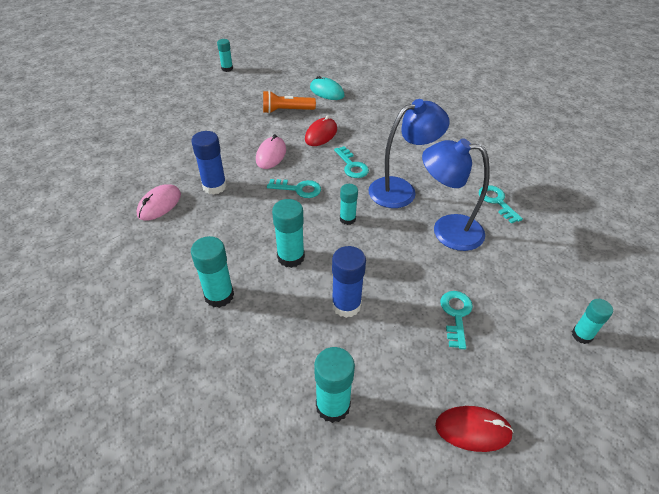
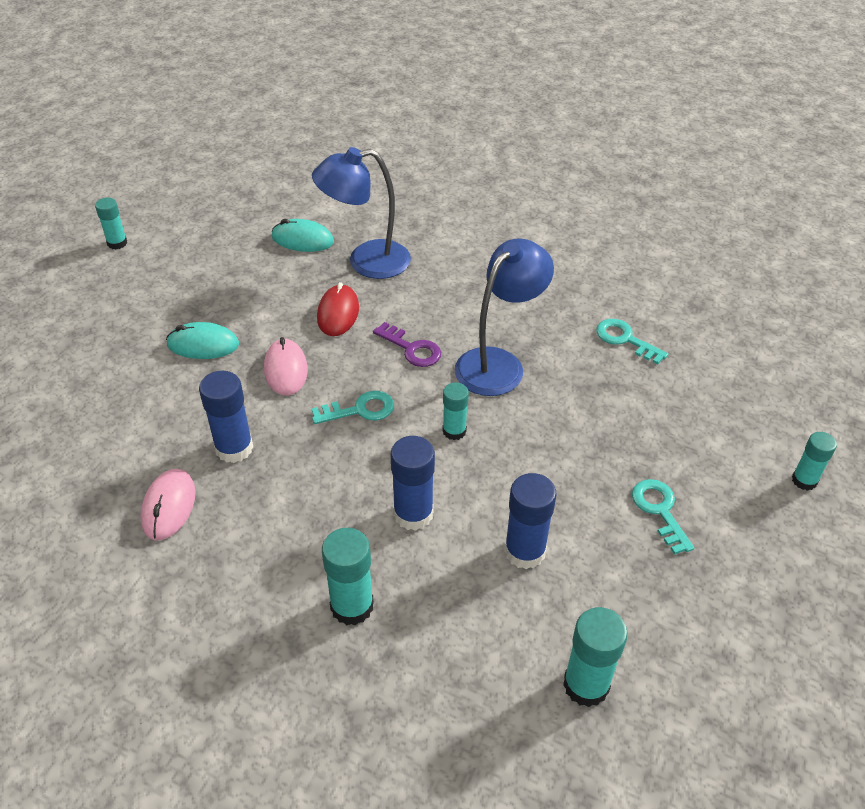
camera: 25 degrees left, 0 degrees up
orange flashlight [263,90,316,114] -> none
turquoise glue stick [272,199,305,268] -> blue glue stick [391,436,435,531]
turquoise key [334,146,369,178] -> purple key [373,322,441,367]
blue lamp [422,138,490,251] -> blue lamp moved to [312,147,411,279]
red mouse [435,406,514,452] -> none
none -> turquoise mouse [166,322,239,359]

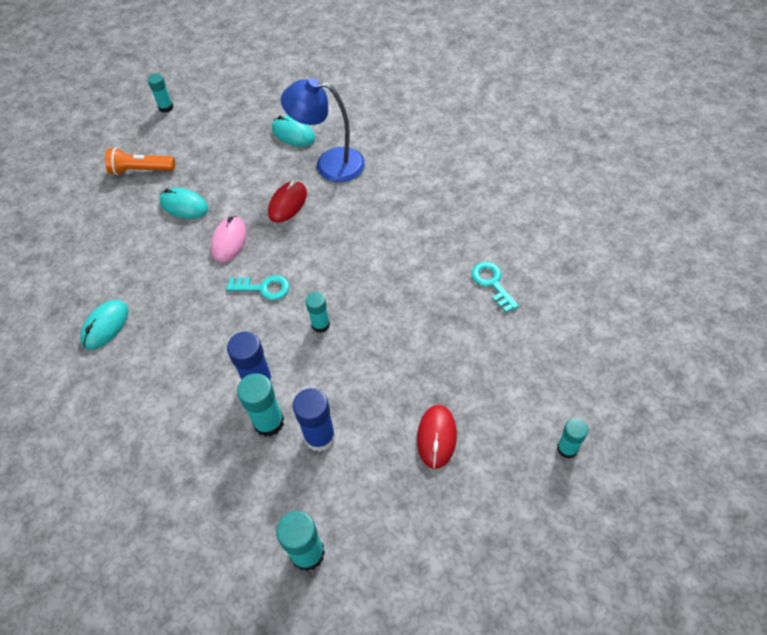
camera: 25 degrees right, 10 degrees up
pink mouse [140,469,196,540] -> turquoise mouse [80,300,128,350]
blue glue stick [199,371,253,463] -> none
turquoise glue stick [322,528,374,625] -> turquoise glue stick moved to [237,373,284,437]
purple key [373,322,441,367] -> none
blue lamp [455,238,554,396] -> none
turquoise key [632,479,694,555] -> red mouse [417,405,457,469]
none -> orange flashlight [105,148,175,175]

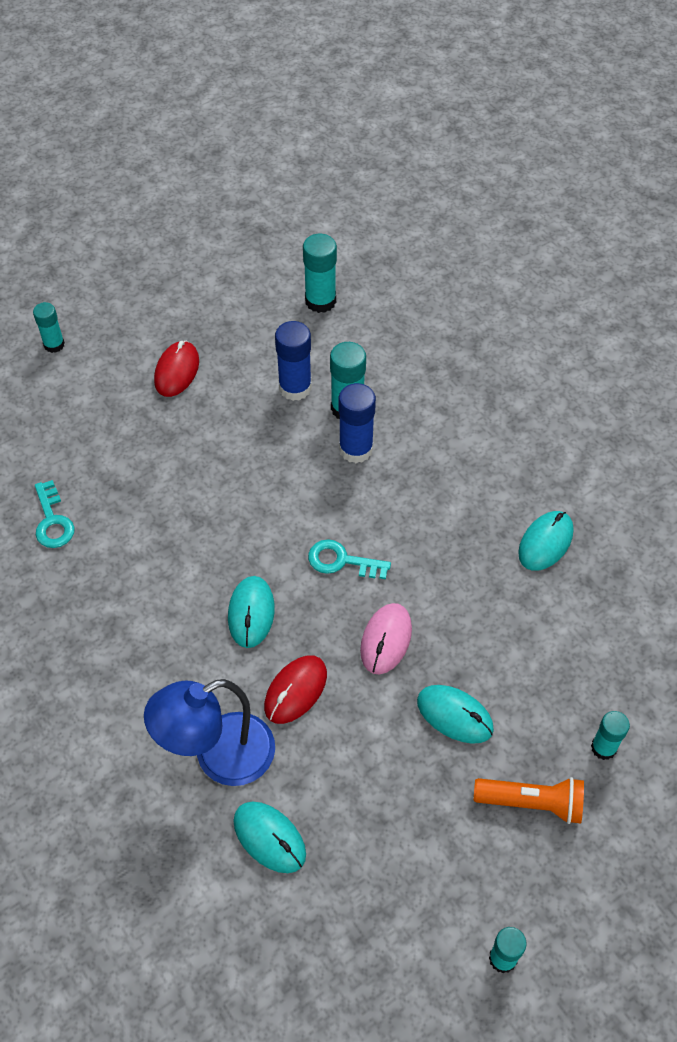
camera: 175 degrees left, 0 degrees up
blue lamp [281,78,365,182] -> blue lamp turned 135 degrees clockwise [144,679,275,786]
turquoise glue stick [305,292,330,333] -> turquoise glue stick moved to [591,711,630,760]
none -> turquoise mouse [228,576,275,648]

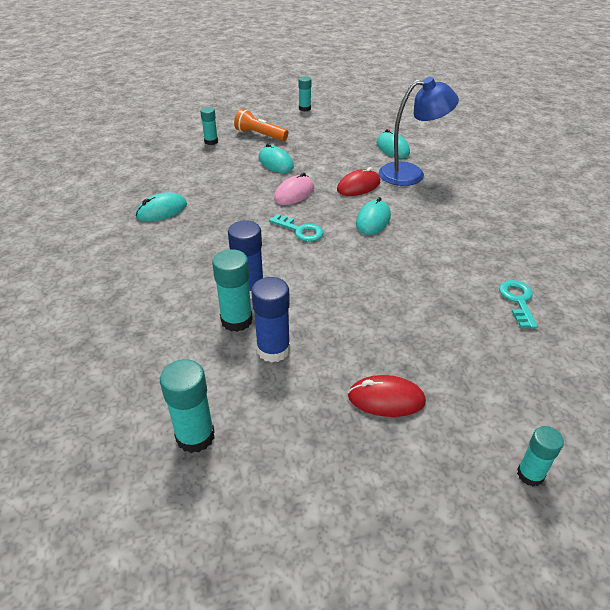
camera: 160 degrees left, 15 degrees down
red mouse [154,341,199,397] -> red mouse turned 60 degrees clockwise [348,375,426,417]

